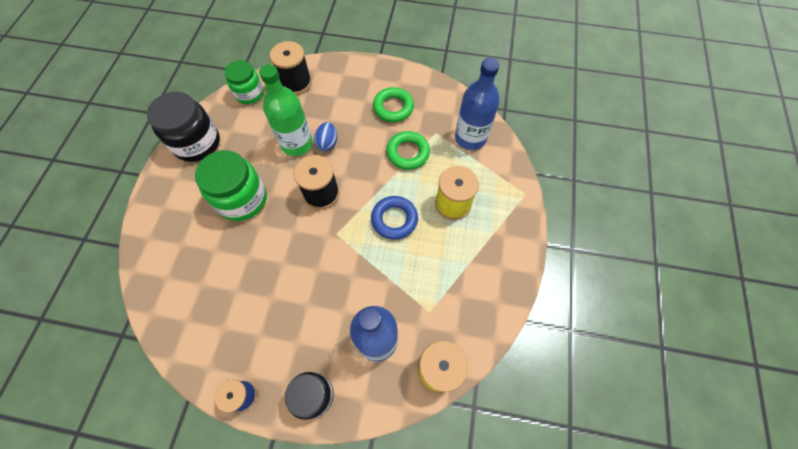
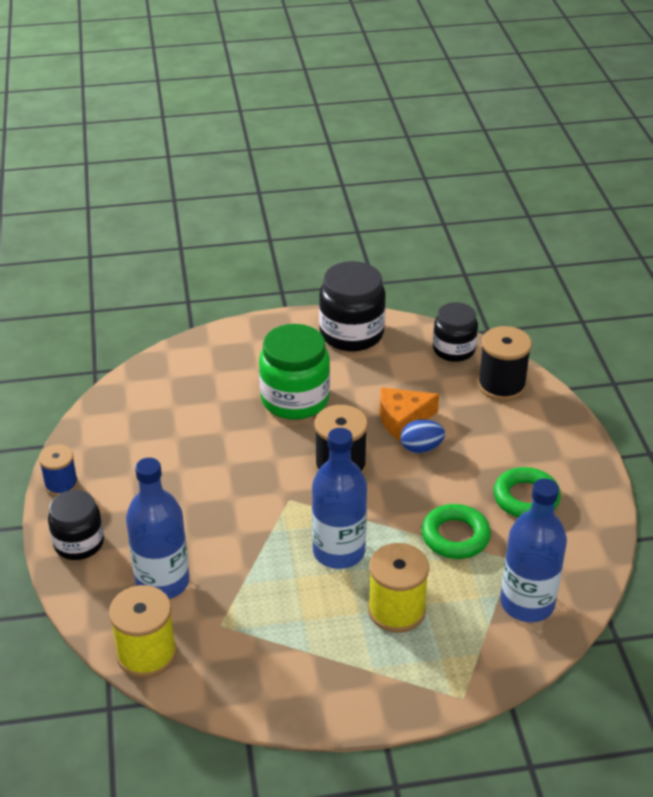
camera: 70 degrees right, 25 degrees down
green jar [224,60,264,104] -> black jar [433,302,478,362]
green bottle [259,64,313,156] -> orange cheese [379,387,439,440]
blue ring [371,196,418,240] -> blue bottle [312,428,367,569]

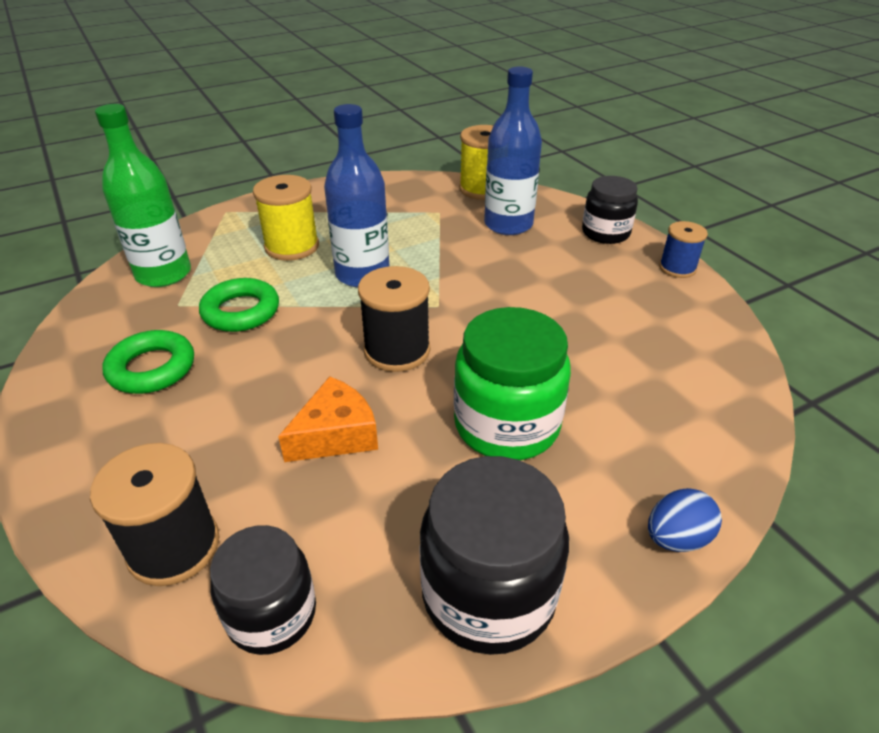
camera: 160 degrees right, 0 degrees up
blue egg [401,420,445,453] -> blue egg moved to [648,488,722,552]
blue bottle [500,478,567,622] -> green bottle [95,104,191,287]

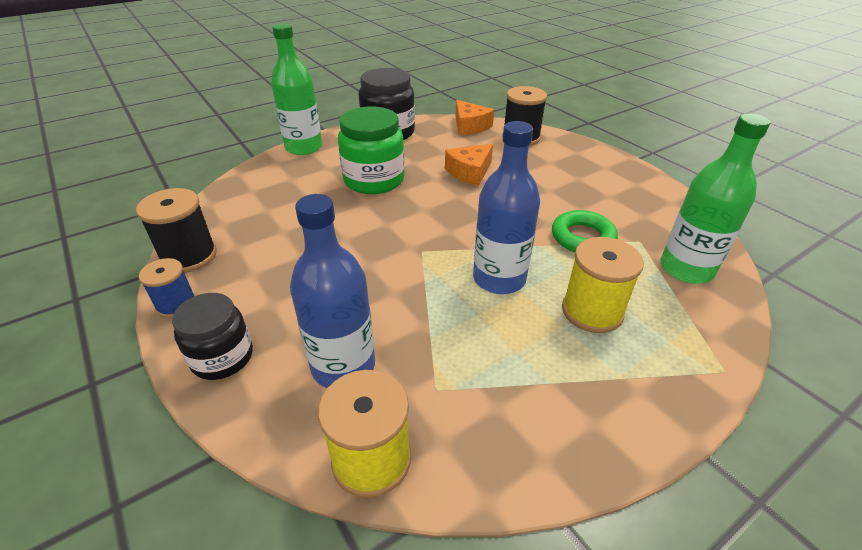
camera: 175 degrees right, 0 degrees up
green ring [102,330,194,394] -> none
black jar [210,525,316,655] -> orange cheese [455,100,494,135]
black spool [358,266,430,372] -> black spool moved to [136,188,217,273]
blue egg [648,488,722,552] -> green bottle [271,23,322,155]

